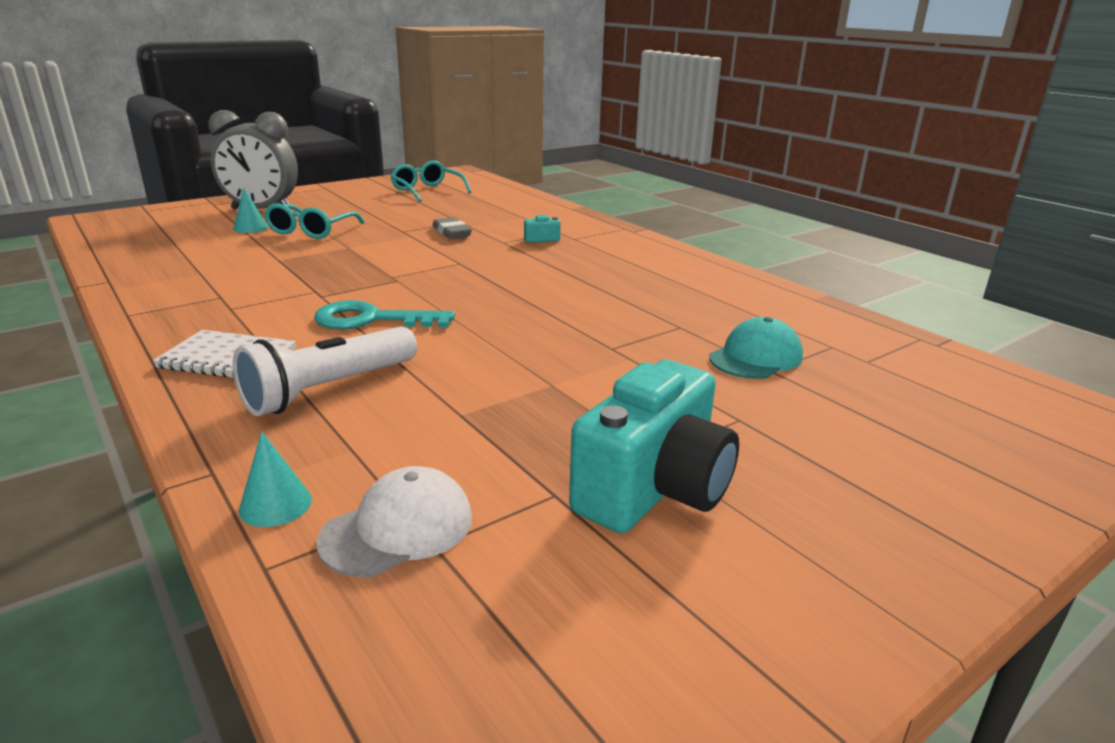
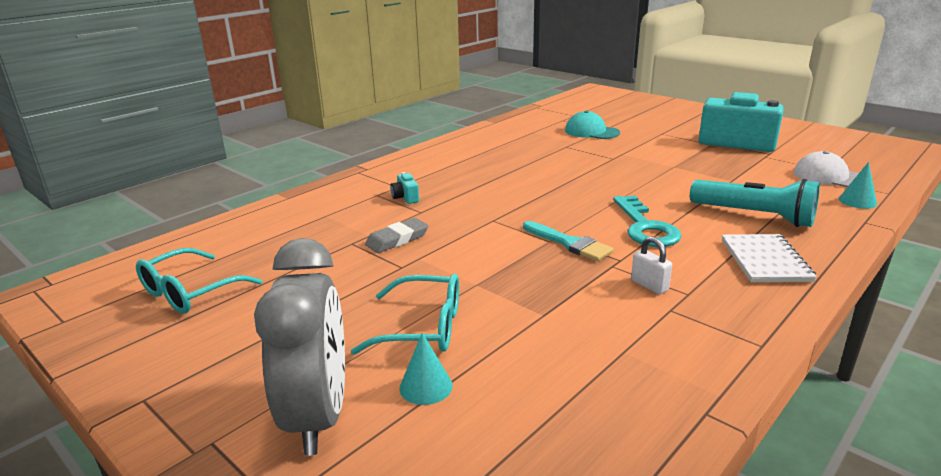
camera: 100 degrees left, 0 degrees up
white flashlight [233,326,417,416] -> turquoise flashlight [690,179,820,227]
none -> turquoise brush [523,221,614,261]
none -> white padlock [631,237,672,294]

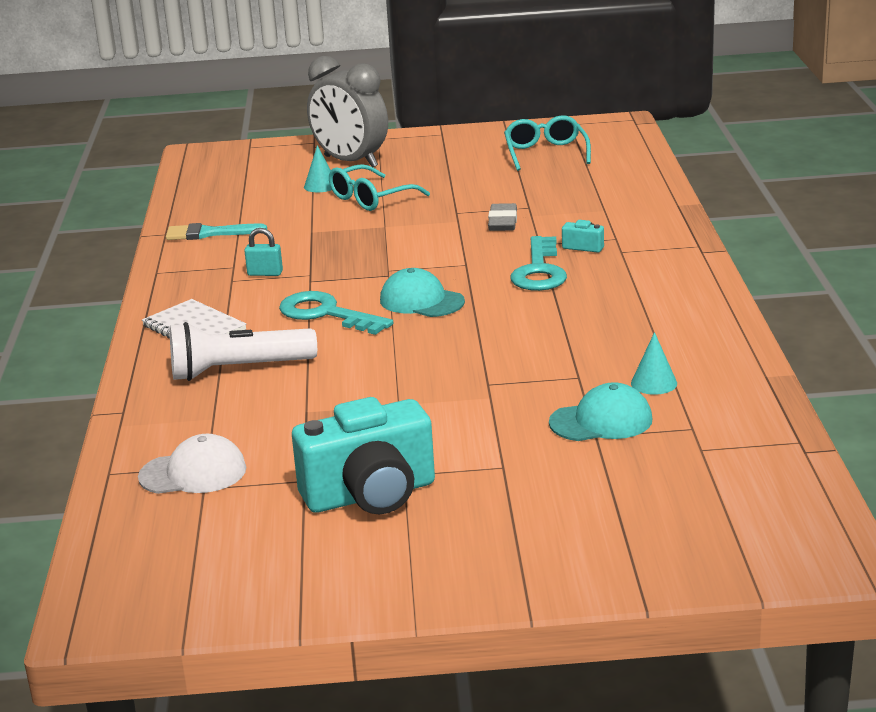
camera: 135 degrees right, 0 degrees up
turquoise brush [523,221,614,261] -> turquoise brush moved to [166,223,267,240]
white padlock [631,237,672,294] -> turquoise padlock [244,228,283,276]
turquoise flashlight [690,179,820,227] -> white flashlight [170,322,317,381]
turquoise cone [839,162,877,209] -> turquoise cone moved to [631,332,677,395]
none -> turquoise cap [380,268,465,317]
none -> turquoise key [511,236,567,291]

